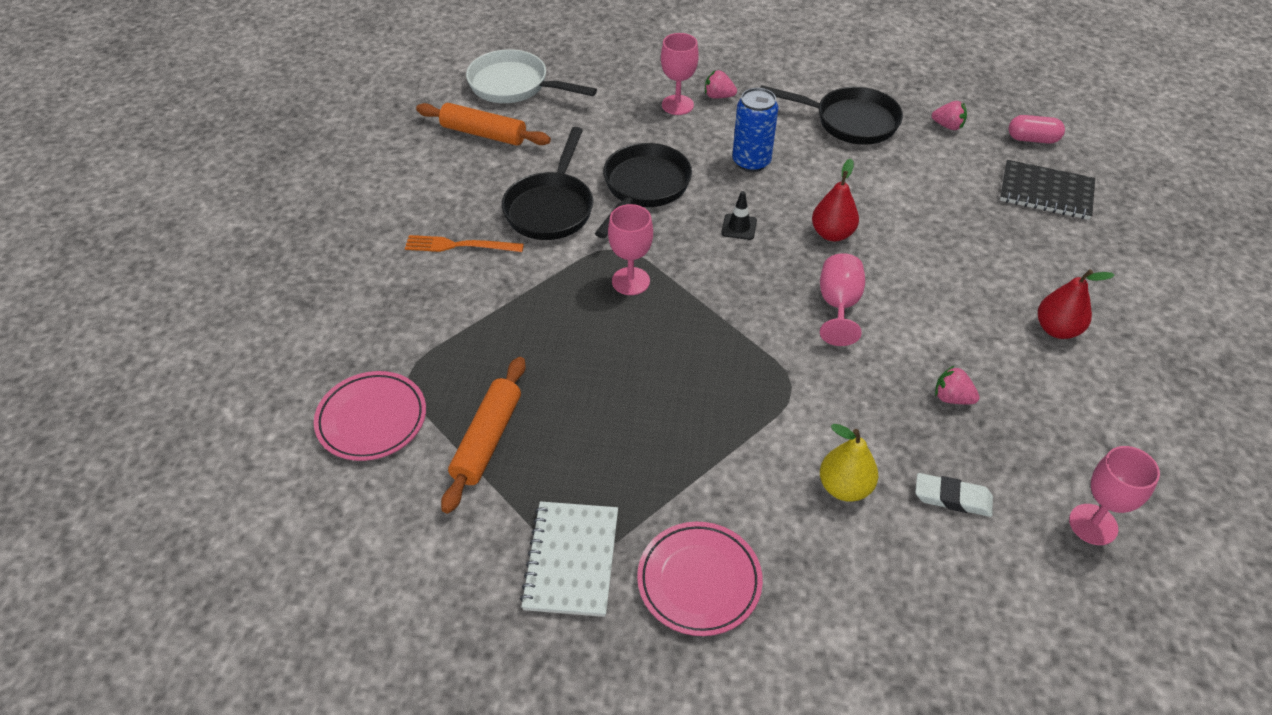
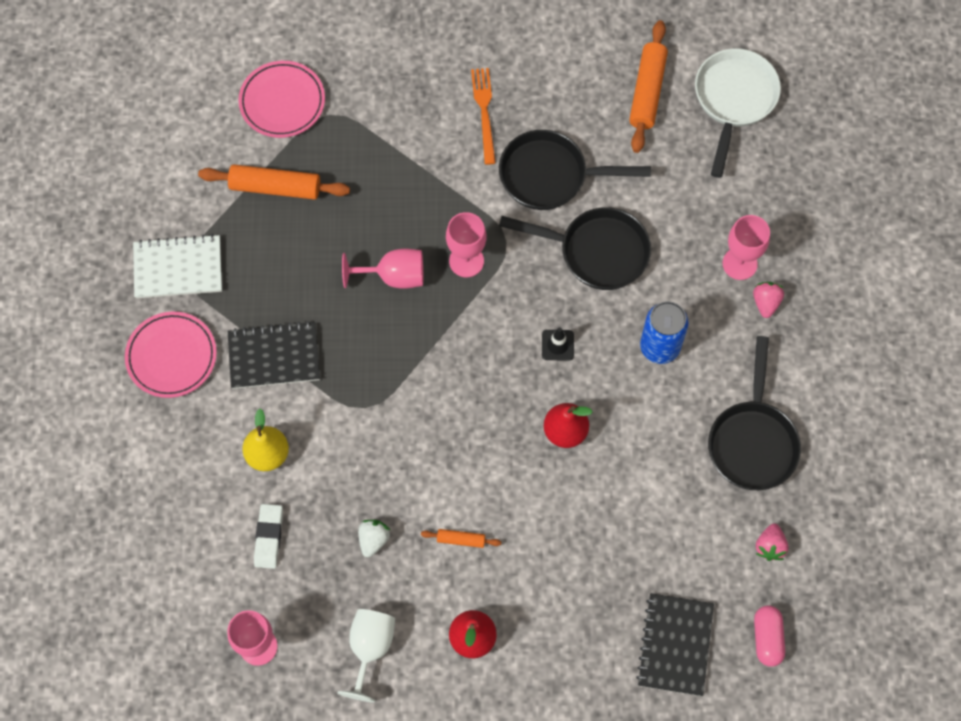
camera: 80 degrees right, 20 degrees up
pink goblet [820,253,865,346] -> pink goblet moved to [342,249,423,289]
pink strawberry [935,366,980,404] -> white strawberry [358,520,390,557]
none -> black notebook [228,321,320,389]
none -> white goblet [337,609,395,703]
none -> orange rolling pin [421,529,501,548]

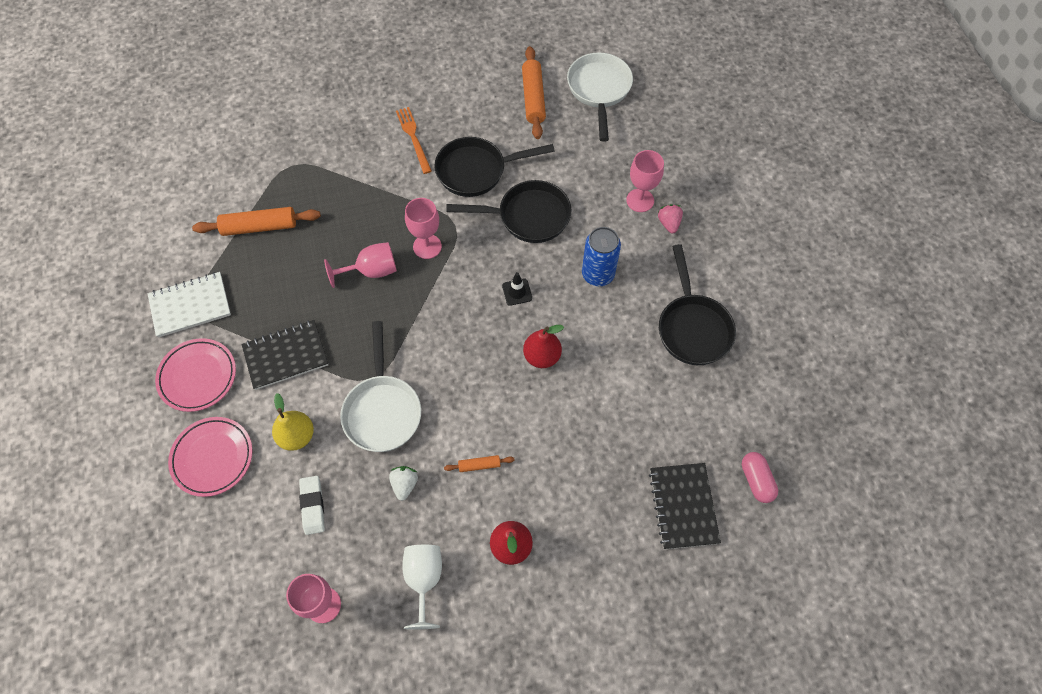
camera: 15 degrees left, 5 degrees down
pink plate [238,61,325,138] -> pink plate moved to [168,417,253,497]
pink strawberry [756,524,789,561] -> none
none -> white pan [340,321,421,452]

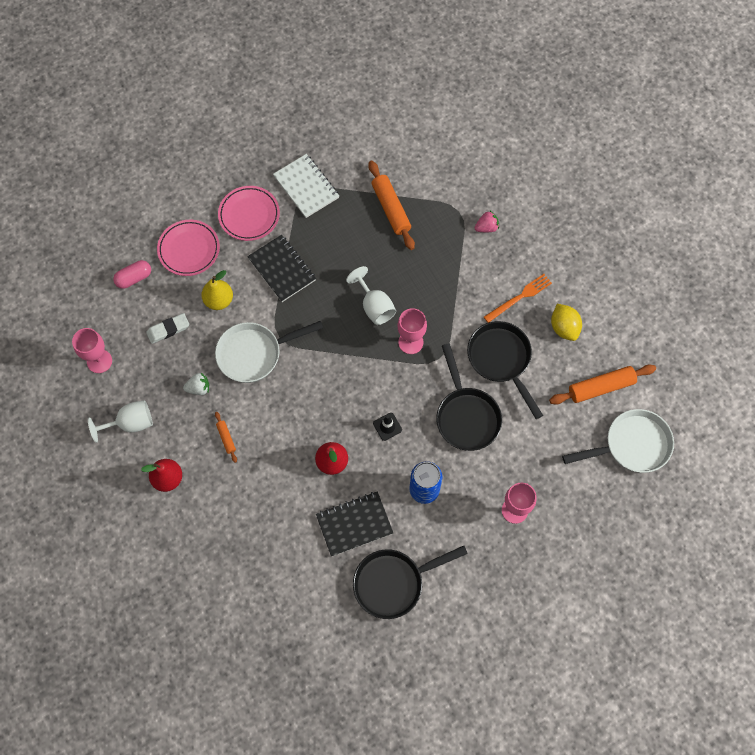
camera: 75 degrees right, 5 degrees up
pink goblet [324,242,397,288] -> white goblet [346,266,396,325]
black notebook [649,463,721,549] -> black notebook moved to [316,491,393,556]
pink strawberry [658,204,683,233] -> pink strawberry moved to [474,211,499,232]
pink capsule [742,452,778,503] -> pink capsule moved to [113,260,151,289]
none -> yellow lemon [551,304,582,341]

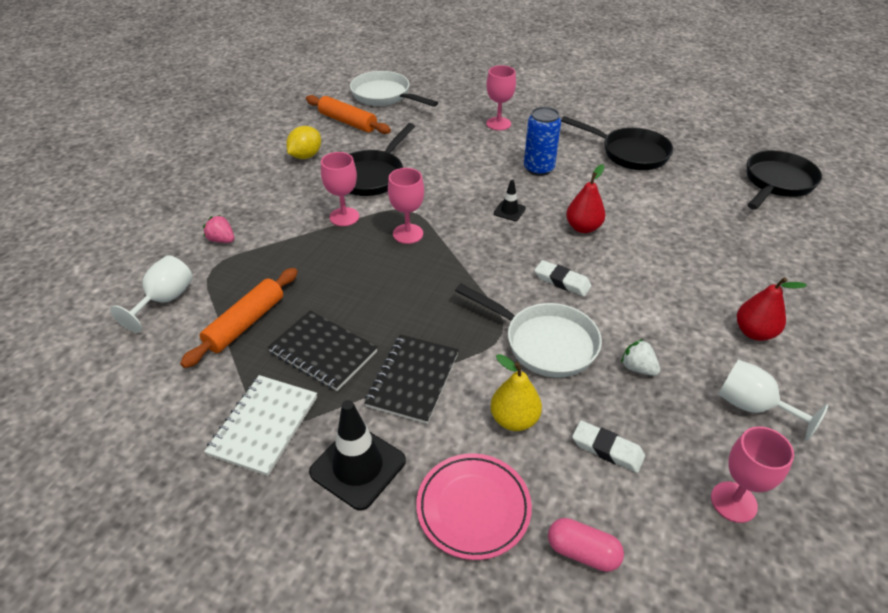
camera: 125 degrees left, 25 degrees down
orange rolling pin [215,412,237,463] -> none
pink plate [218,186,280,241] -> black traffic cone [309,400,406,511]
black notebook [316,491,393,556] -> black notebook moved to [267,311,378,391]
white goblet [346,266,396,325] -> white goblet moved to [110,255,193,333]
black pan [436,344,502,451] -> black pan moved to [747,150,822,210]
orange fork [484,274,552,323] -> none
none -> pink goblet [321,152,359,226]
none -> white eraser [534,260,592,296]

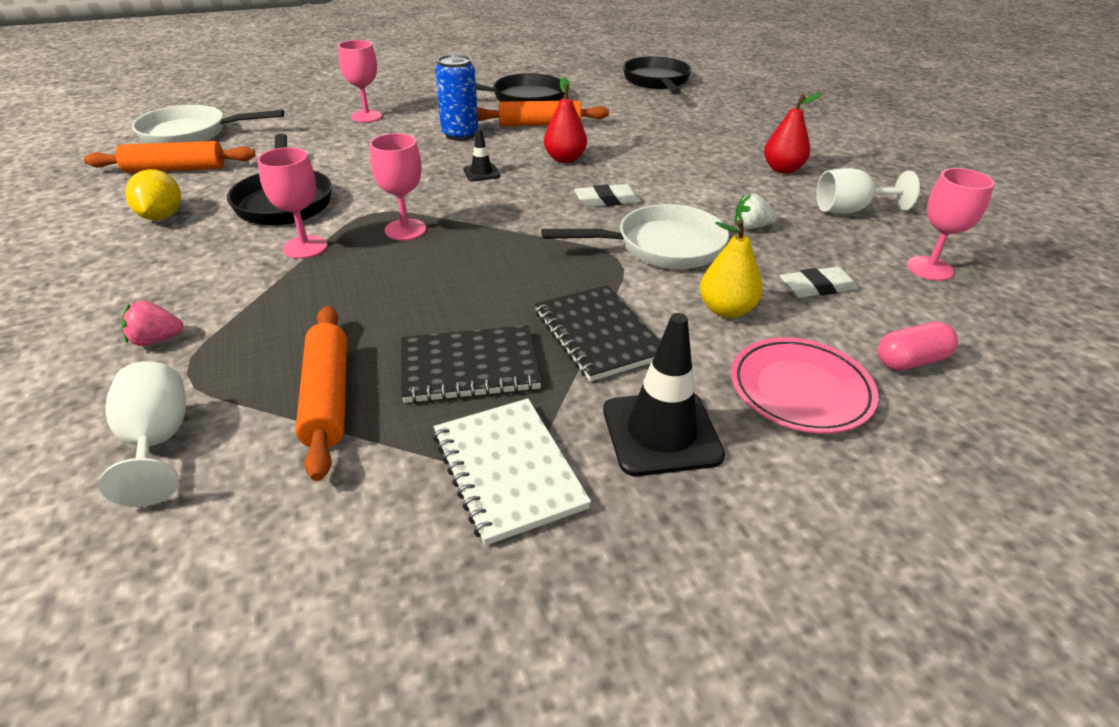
camera: 45 degrees left, 5 degrees down
none -> orange rolling pin [477,100,609,126]

